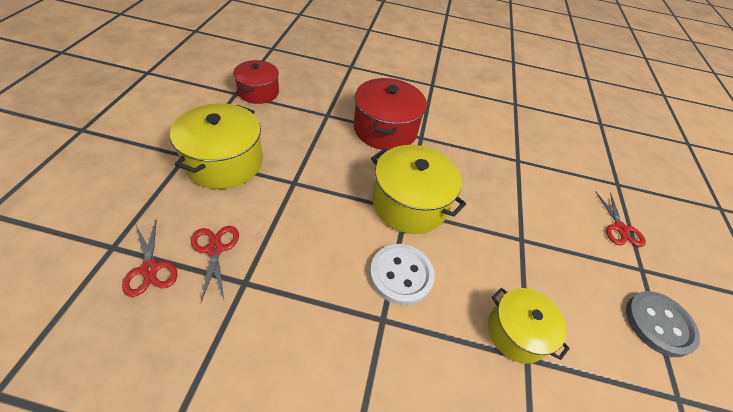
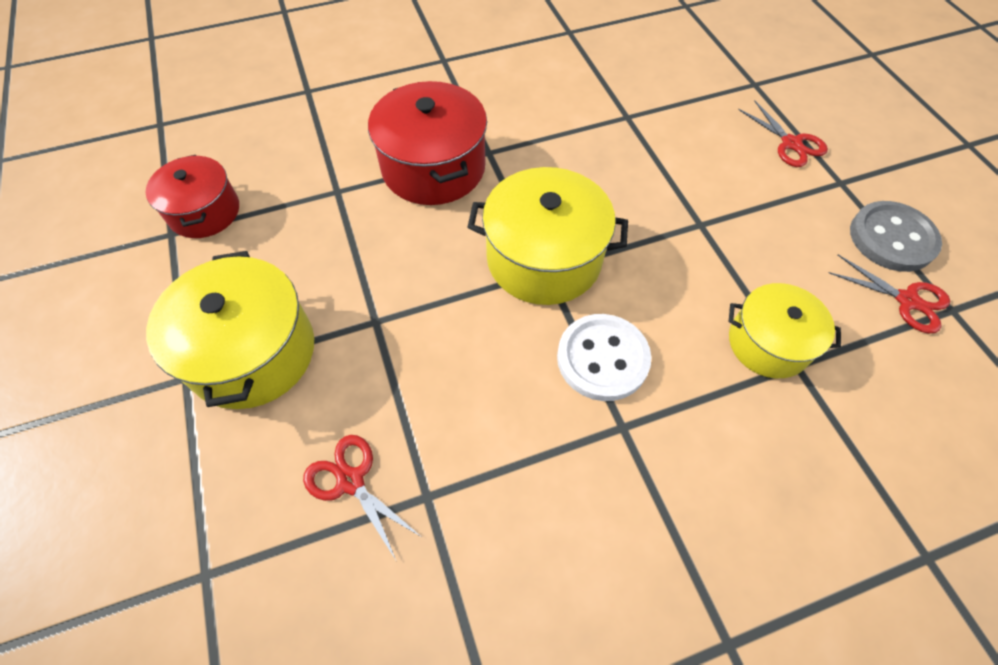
camera: 25 degrees left, 10 degrees up
red scissors [122,218,177,297] -> red scissors moved to [828,255,950,334]

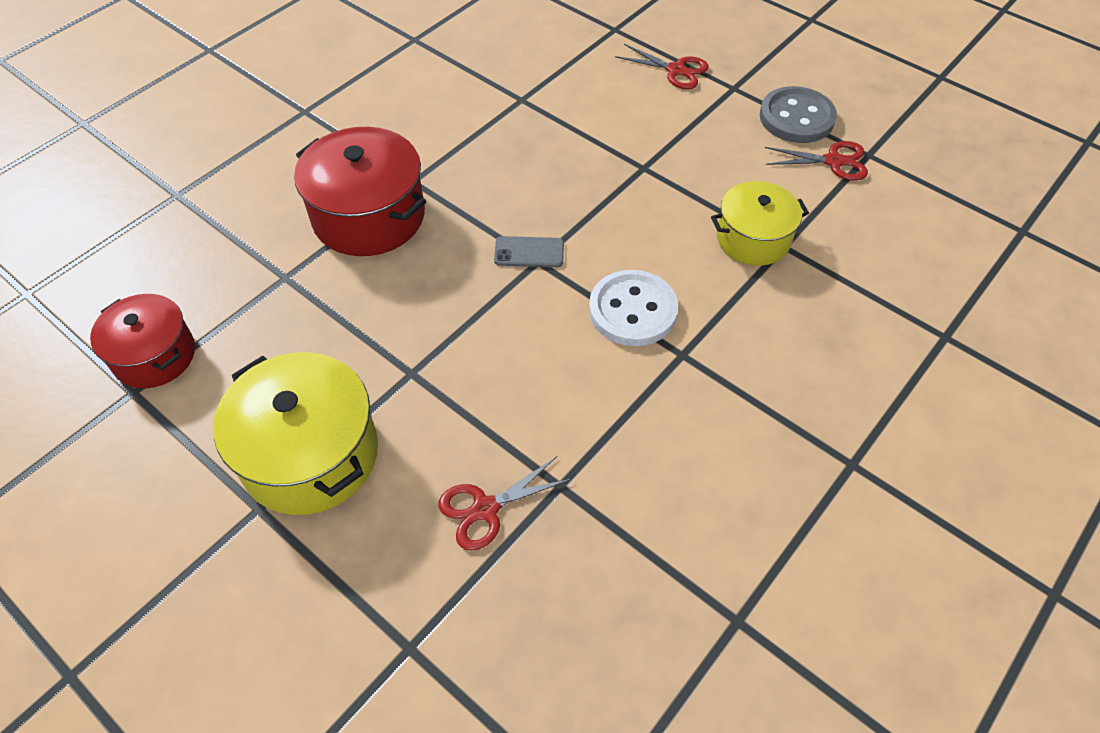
camera: 30 degrees left, 5 degrees down
red scissors [303,435,420,560] -> red scissors turned 45 degrees counterclockwise [438,456,572,551]
yellow pot [467,167,628,305] -> grey phone [494,236,564,267]

